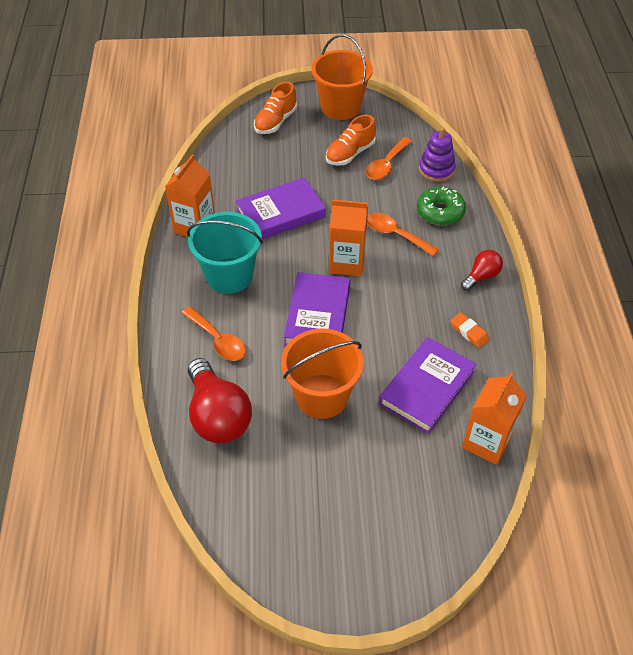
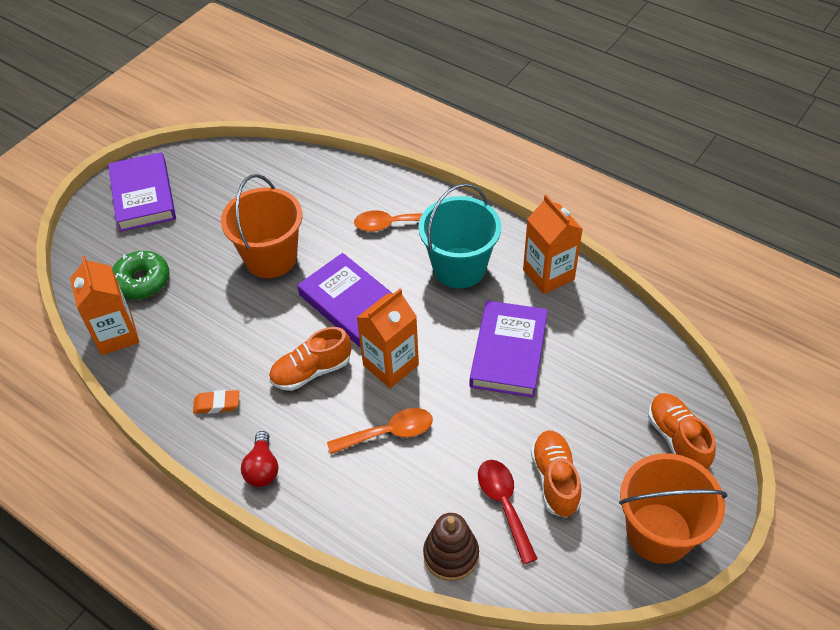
camera: 130 degrees right, 0 degrees up
red light bulb [188,358,252,444] -> none
orange spoon [366,137,412,180] -> red spoon [478,460,538,564]
purple book [379,337,476,434] -> purple book moved to [108,152,176,232]
green donut [417,187,466,225] -> green donut moved to [112,251,169,299]
purple stacking toy [419,127,456,182] -> brown stacking toy [423,513,479,581]
none -> orange shoe [269,327,351,391]

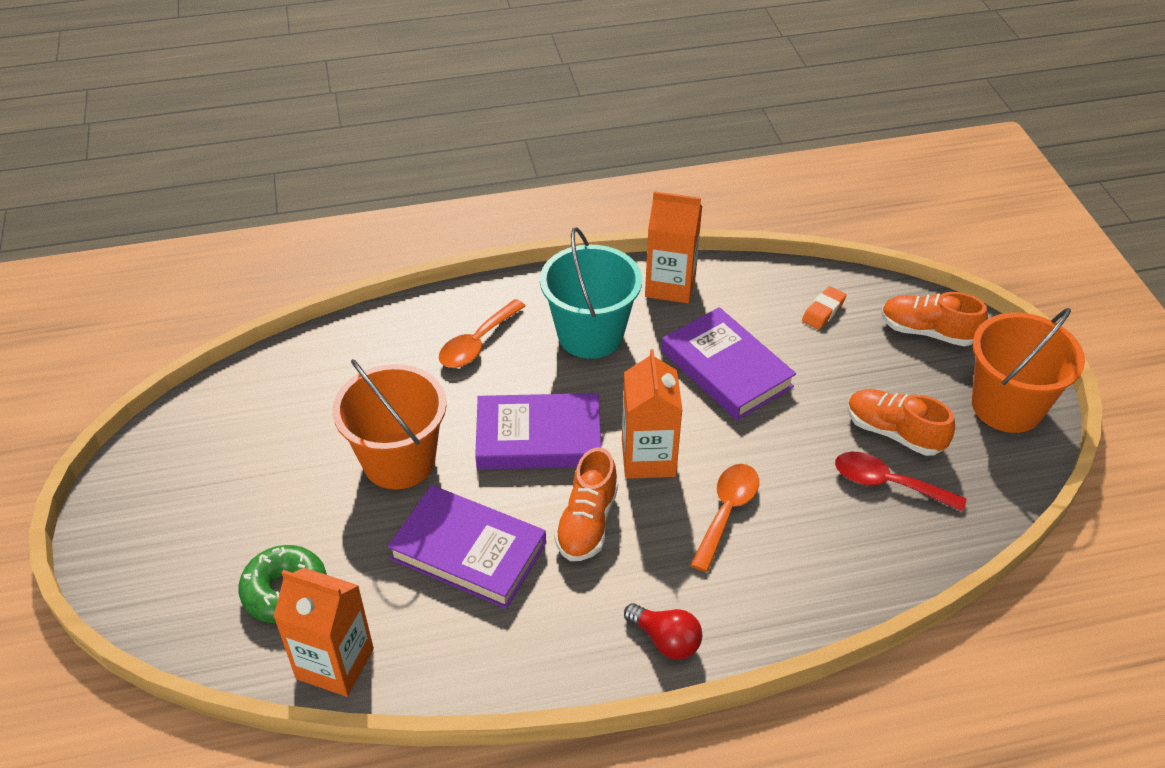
camera: 50 degrees left, 5 degrees down
purple book [108,152,176,232] -> purple book moved to [387,485,546,609]
orange eraser [193,390,239,414] -> orange eraser moved to [802,286,846,330]
brown stacking toy [423,513,479,581] -> none

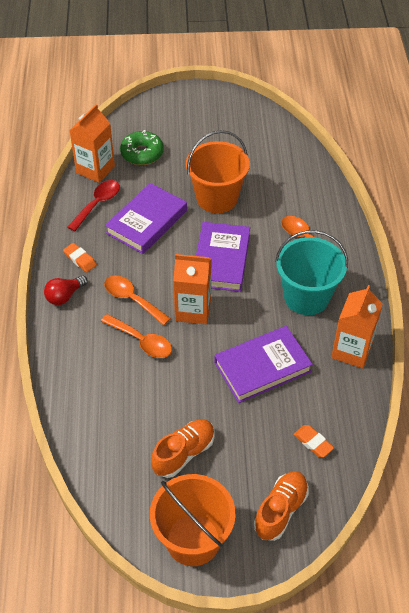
camera: 100 degrees right, 5 degrees up
orange shoe [554,448,618,561] -> none
red spoon [835,452,967,512] -> red spoon moved to [67,180,120,232]
none -> orange eraser [63,243,97,272]
none -> orange spoon [104,276,171,325]

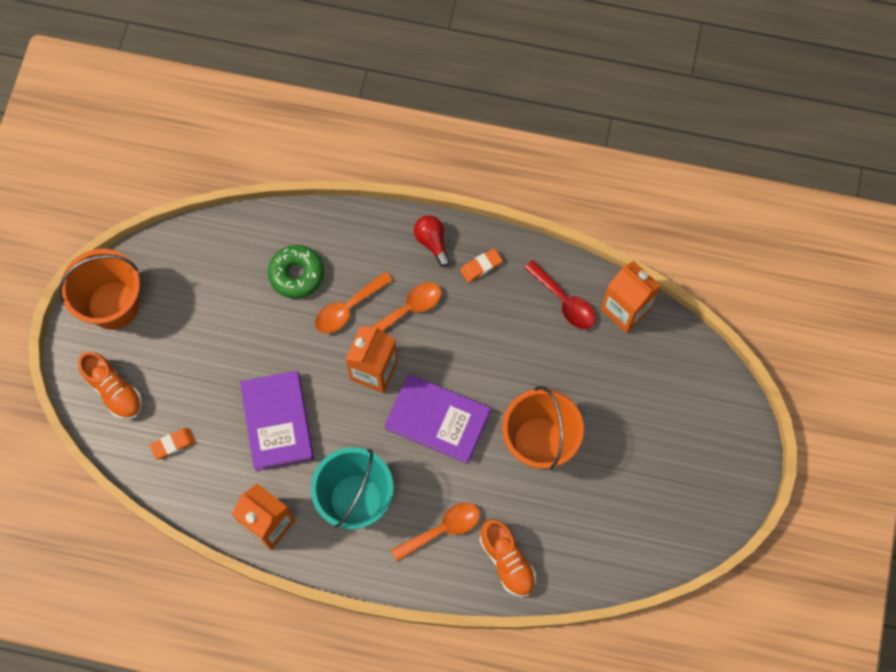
camera: 105 degrees right, 20 degrees up
purple book [105,183,187,254] -> none
green donut [120,130,164,165] -> green donut moved to [268,245,324,299]
orange shoe [151,419,214,478] -> orange shoe moved to [480,519,536,597]

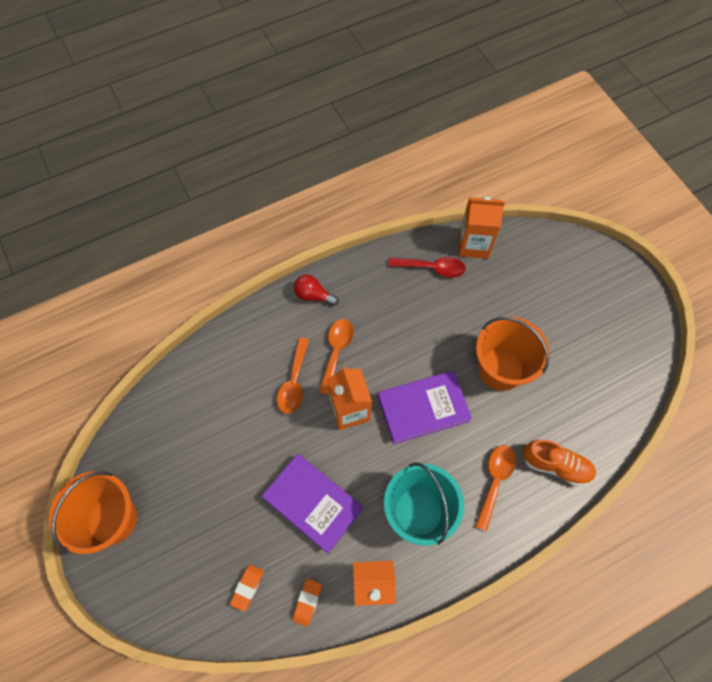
camera: 40 degrees left, 5 degrees down
orange shoe [78,352,142,419] -> none
green donut [268,245,324,299] -> none
orange eraser [460,248,503,283] -> orange eraser moved to [292,579,322,627]

